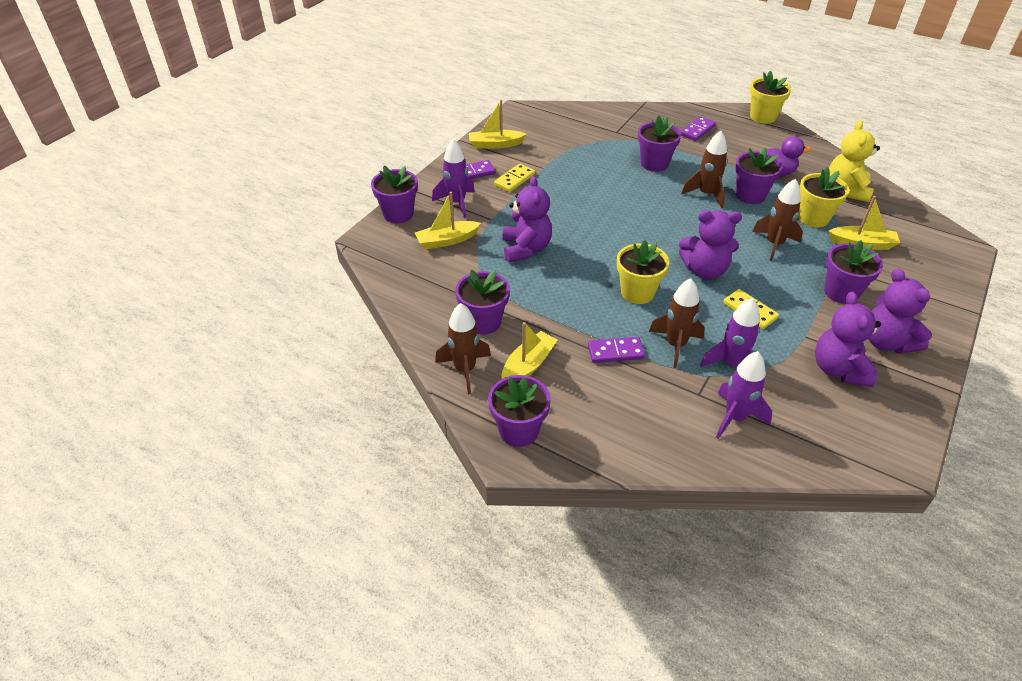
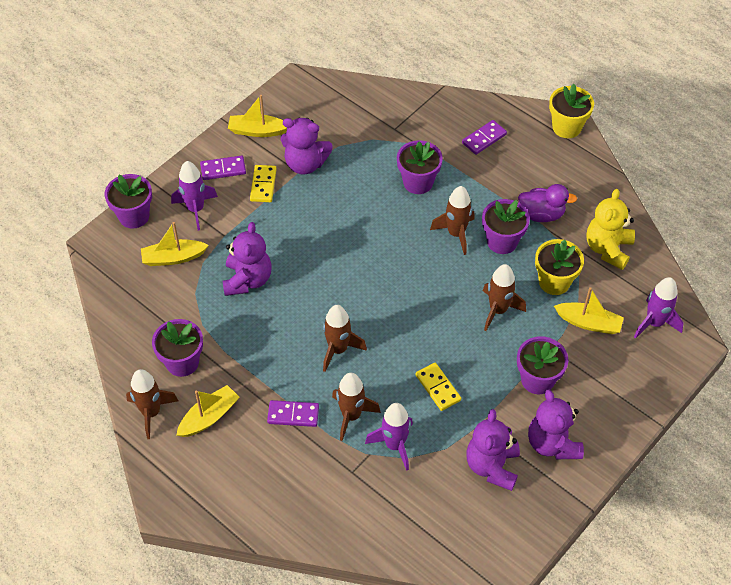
camera: 10 degrees right, 10 degrees up
purple flower pot [488,375,551,447] -> none
yellow domino [494,164,535,192] -> yellow domino turned 45 degrees counterclockwise [250,165,277,202]
yellow flower pot [617,240,669,304] -> brown rocket [323,305,367,372]
purple teddy bear [679,210,742,279] -> purple teddy bear moved to [280,118,333,175]
purple rocket [716,351,772,439] -> purple rocket moved to [634,277,684,339]

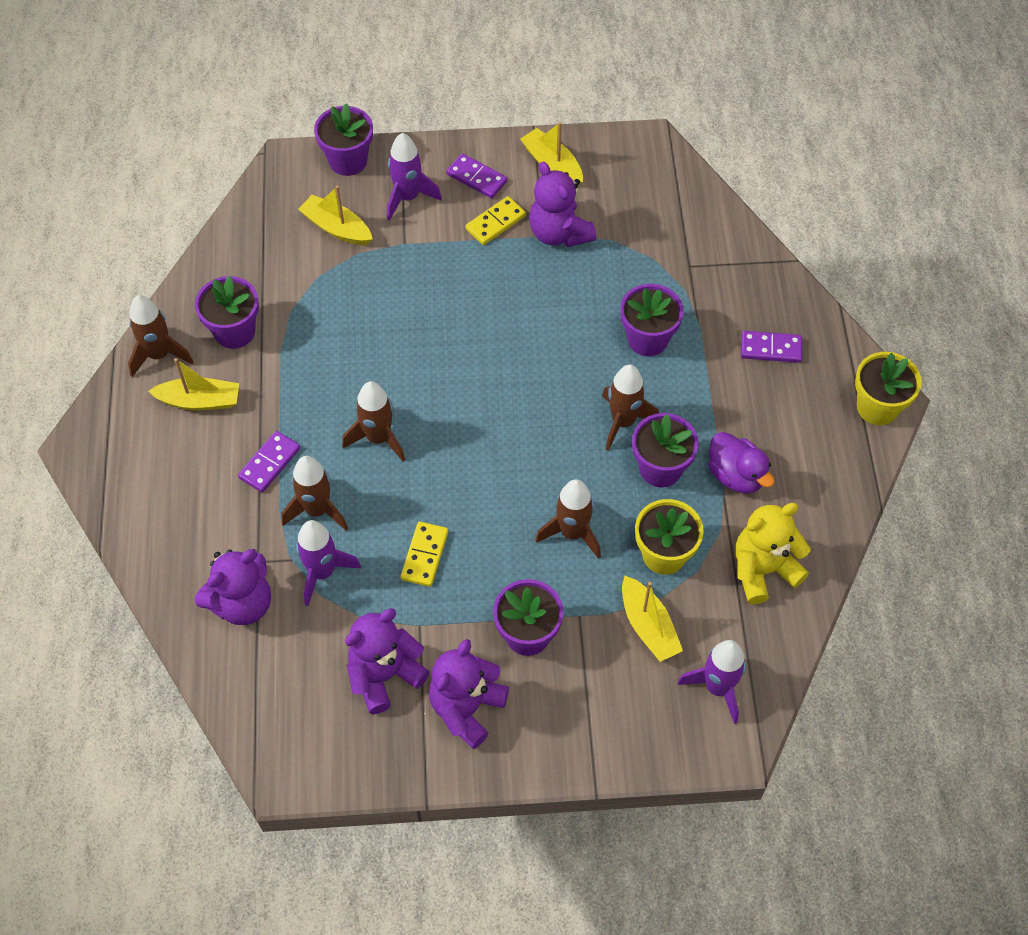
camera: 45 degrees right, 5 degrees up
purple teddy bear [222,222,271,296] -> purple teddy bear moved to [195,549,271,625]
purple domino [267,400,319,427] -> purple domino turned 75 degrees clockwise [238,431,300,492]

